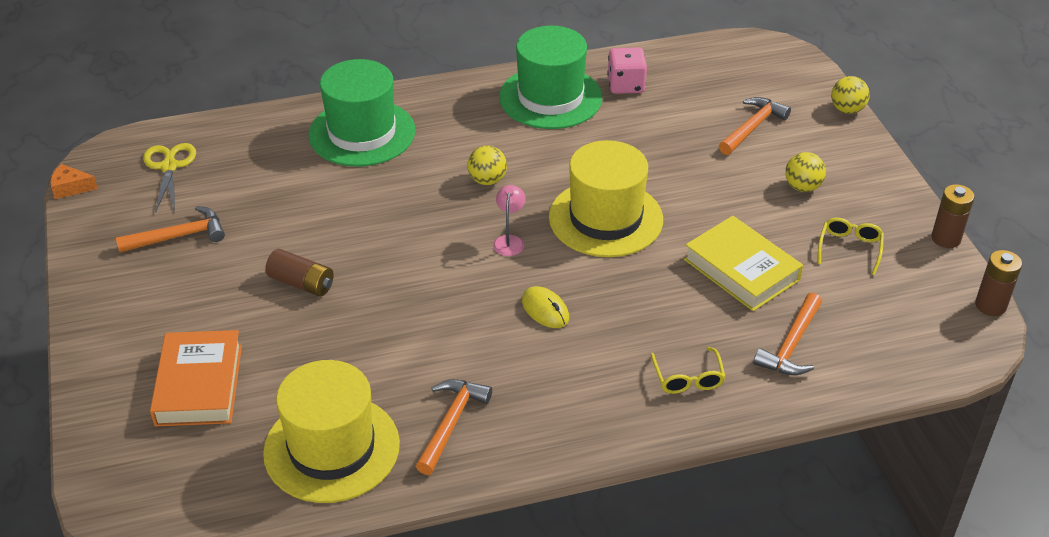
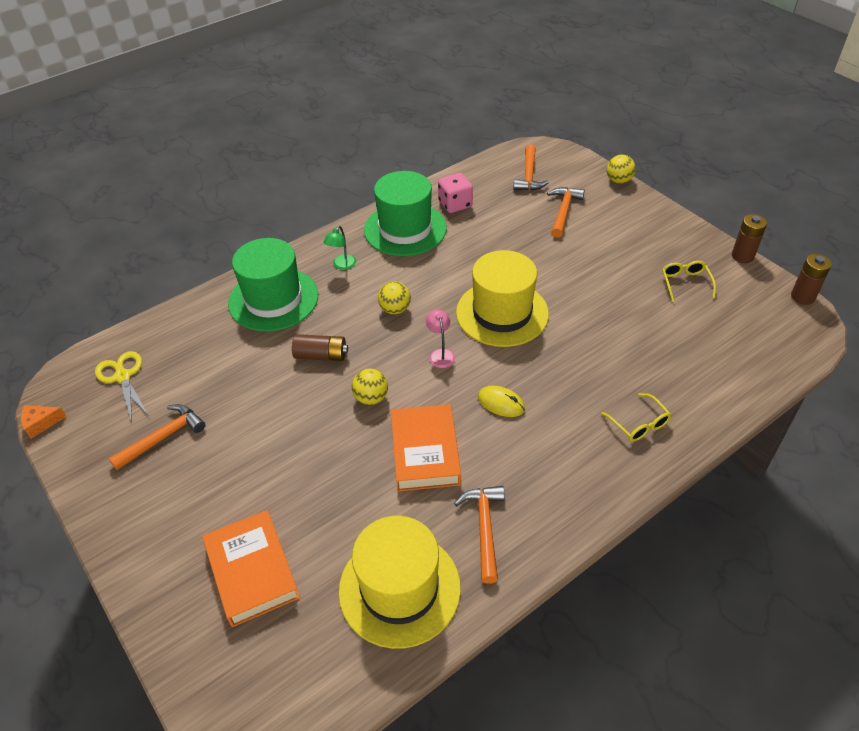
camera: 20 degrees left, 5 degrees up
brown battery [265,249,334,297] -> brown battery moved to [292,334,348,361]
yellow book [684,216,803,311] -> none
orange hammer [753,293,822,375] -> orange hammer moved to [514,144,549,191]
yellow ball [785,152,826,192] -> yellow ball moved to [352,369,388,405]
none -> green lamp [323,226,356,270]
none -> orange book [391,404,461,491]

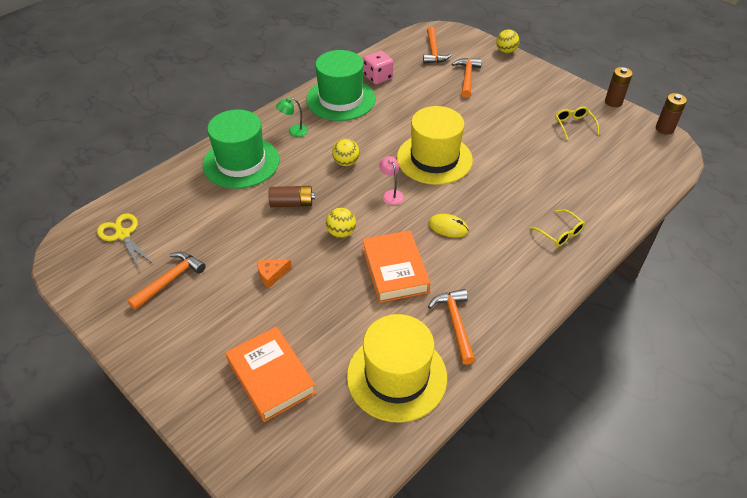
camera: 10 degrees left, 0 degrees up
orange cheese [21,405,67,438] -> orange cheese moved to [257,259,292,288]
green lamp [323,226,356,270] -> green lamp turned 60 degrees clockwise [276,98,308,137]

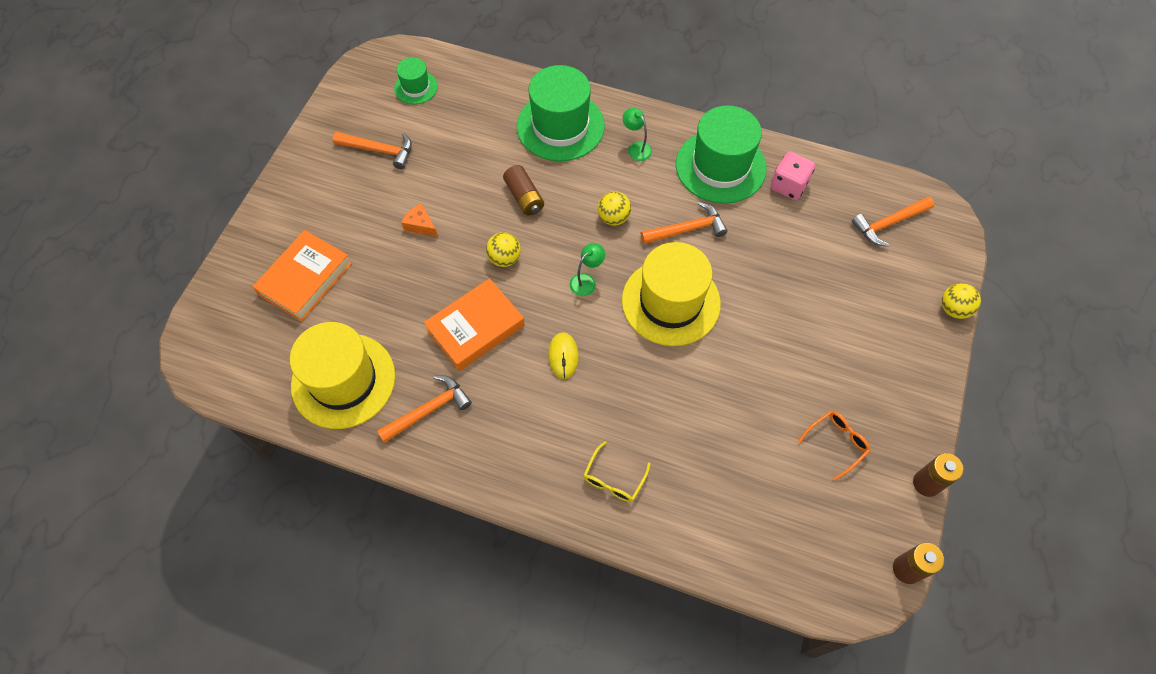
camera: 65 degrees right, 15 degrees up
yellow scissors [97,213,153,270] -> green hat [394,57,438,104]
pink lamp [379,156,404,205] -> green lamp [570,243,605,296]
orange hammer [452,58,482,98] -> orange hammer moved to [641,202,728,244]
yellow glasses [555,106,599,140] -> orange glasses [798,411,870,481]

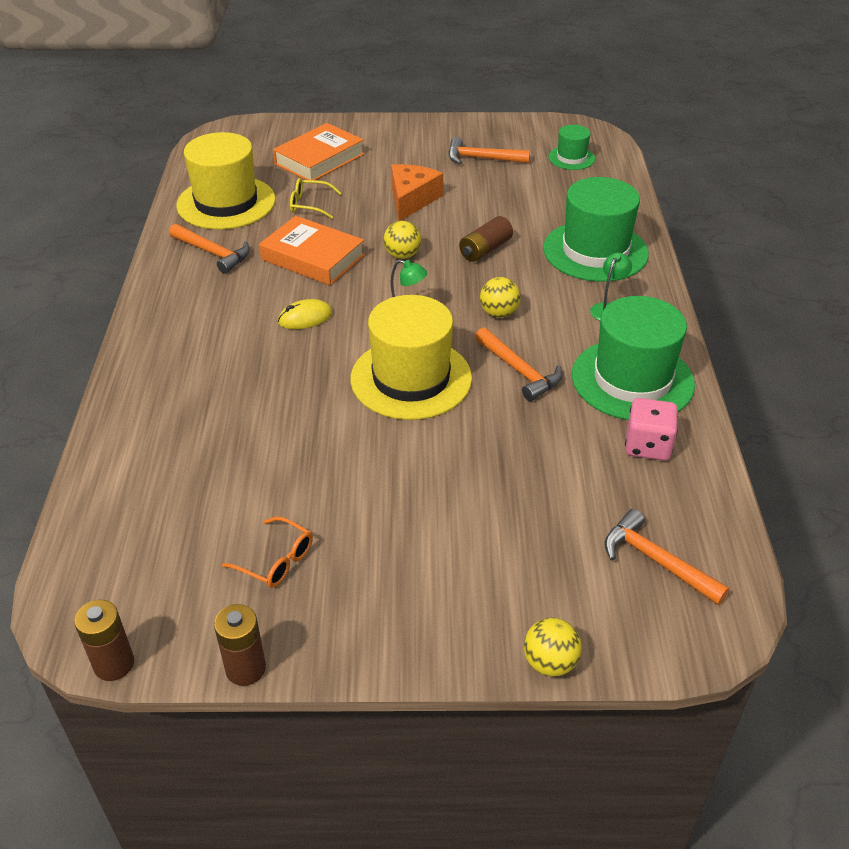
camera: 70 degrees right, 20 degrees down
orange book [253,230,352,322] -> orange book turned 60 degrees counterclockwise [273,123,364,180]
orange hammer [333,132,412,169] -> orange hammer turned 105 degrees clockwise [448,137,530,164]
orange cheese [401,203,438,237] -> orange cheese [391,164,443,221], size x1.76
yellow glasses [583,441,651,502] -> yellow glasses moved to [290,178,341,219]

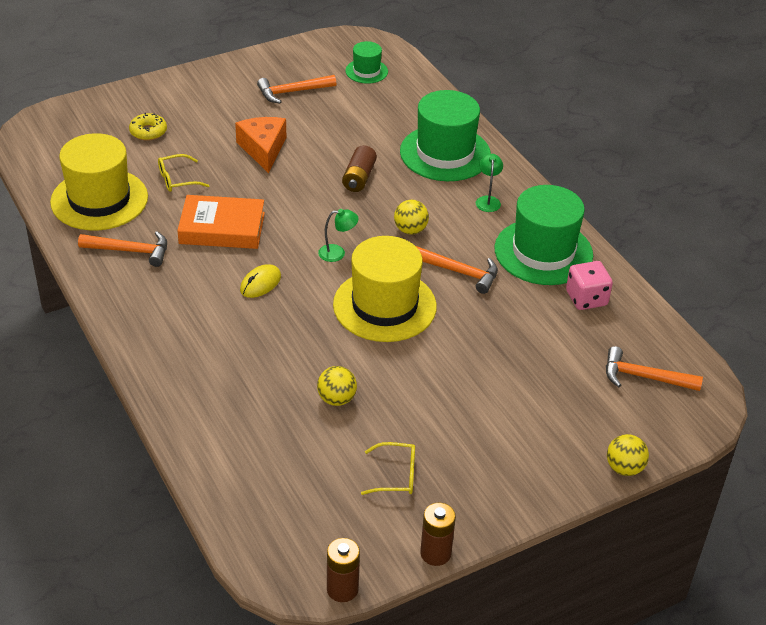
camera: 30 degrees left, 0 degrees up
orange glasses [222,516,313,588] -> yellow glasses [361,442,415,495]
orange book [273,123,364,180] -> yellow donut [129,113,167,141]
yellow ball [384,221,421,259] -> yellow ball moved to [317,366,357,406]

